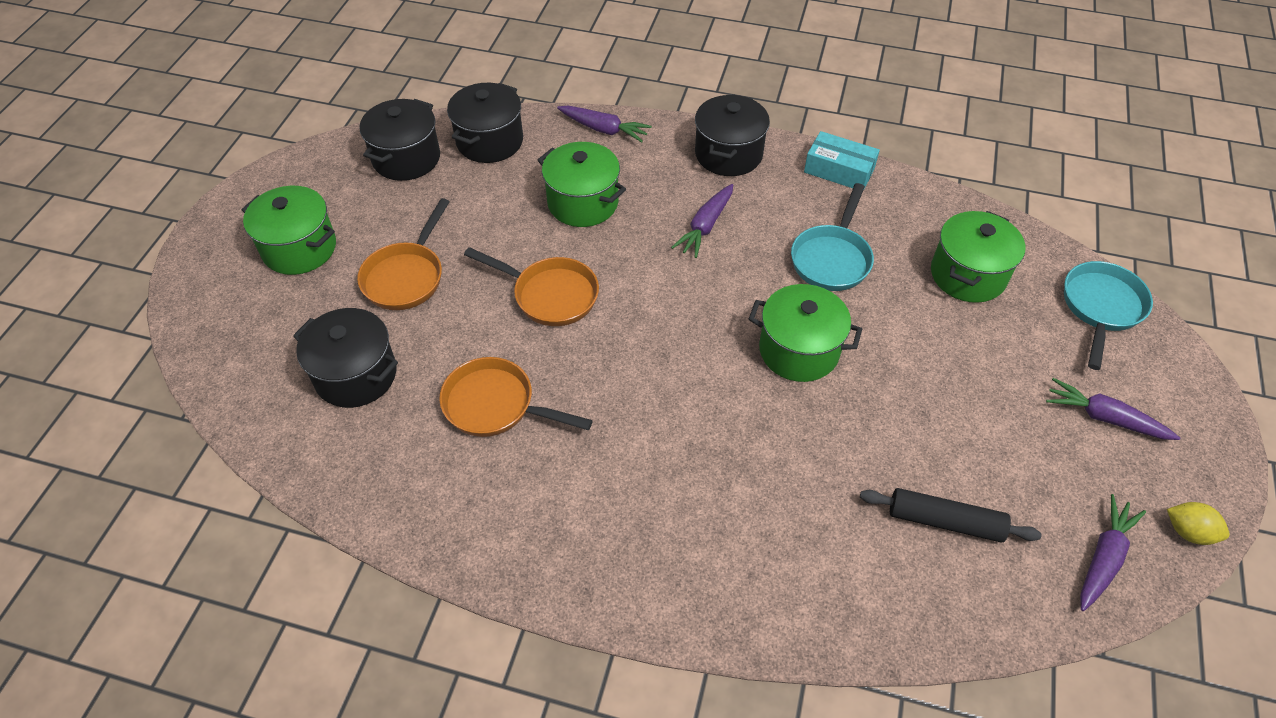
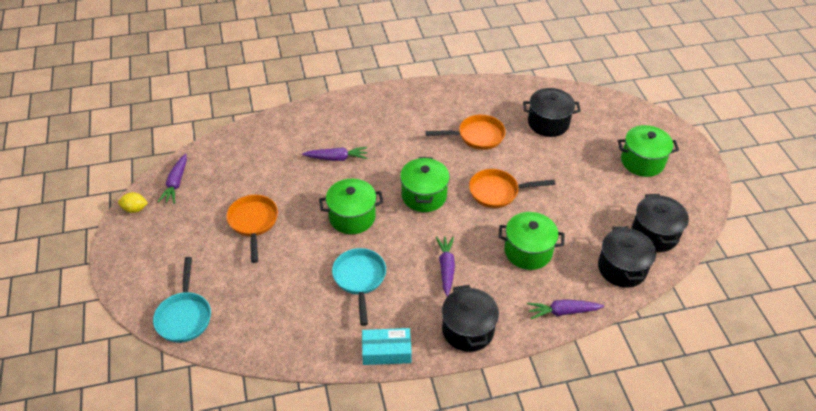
camera: 150 degrees right, 5 degrees down
orange pan [357,198,450,310] -> orange pan moved to [226,195,278,263]
black rolling pin [860,488,1042,543] -> none
green pot [931,211,1025,303] -> green pot moved to [400,157,450,212]
purple carrot [1046,378,1180,440] -> purple carrot moved to [302,147,367,161]

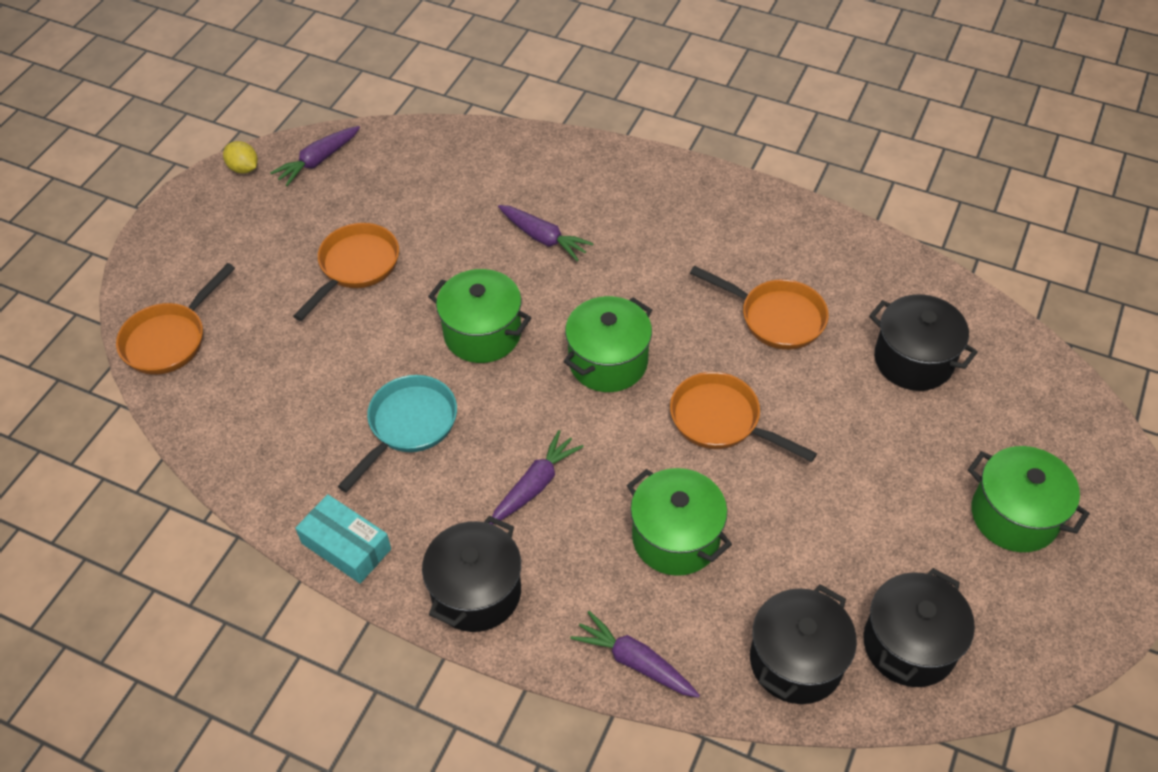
camera: 40 degrees right, 5 degrees up
turquoise pan [153,257,211,343] -> orange pan [116,263,235,375]

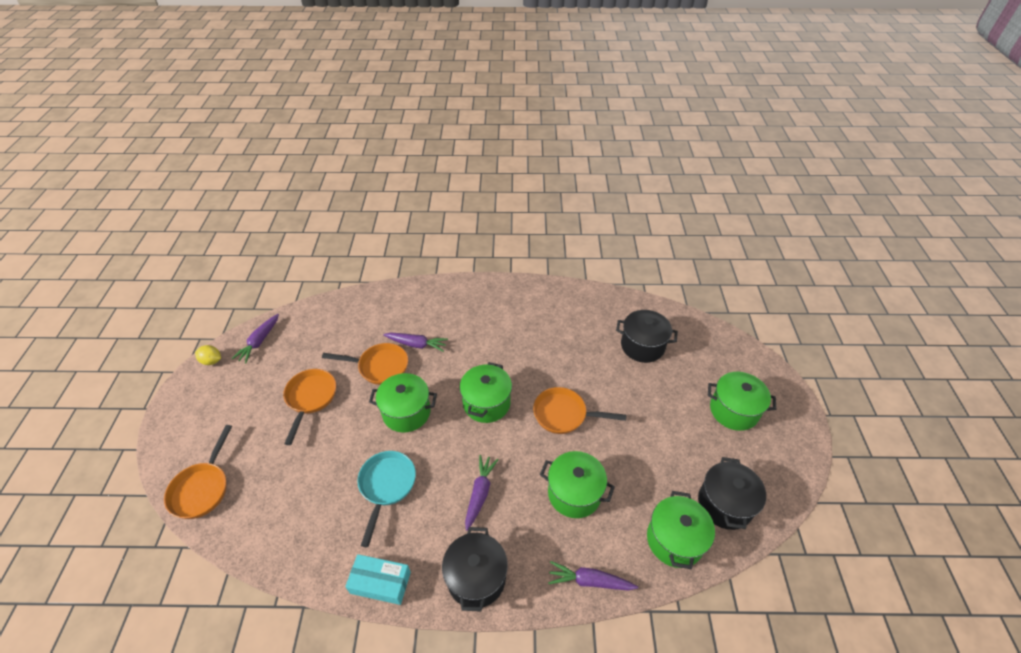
camera: 25 degrees left, 5 degrees down
orange pan [690,265,829,350] -> orange pan moved to [322,343,408,385]
black pot [750,584,857,704] -> green pot [647,491,715,569]

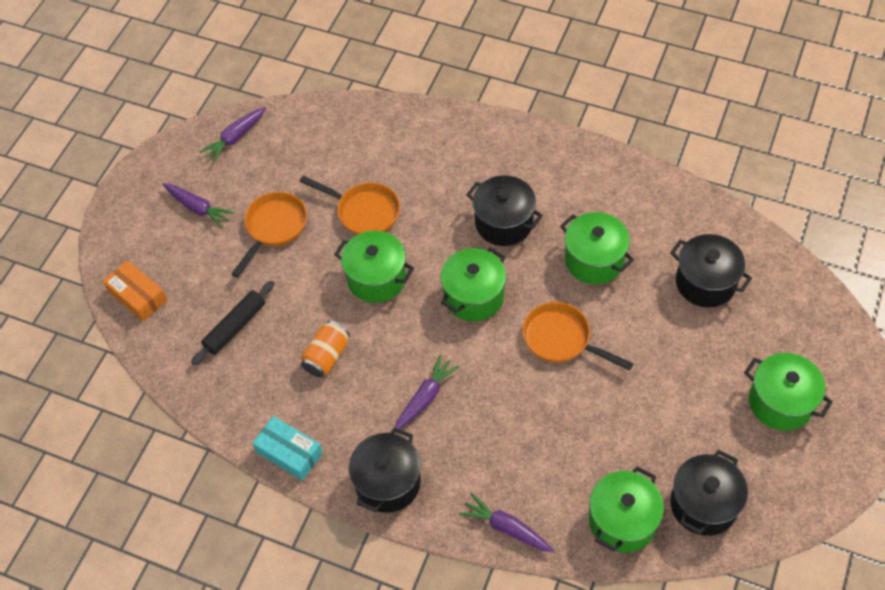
camera: 25 degrees right, 10 degrees up
orange pan [164,425,232,519] -> orange box [103,260,167,321]
yellow lemon [195,345,221,365] -> none
turquoise pan [357,451,416,547] -> orange can [301,321,350,377]
purple carrot [383,333,448,352] -> purple carrot moved to [162,183,235,228]
green pot [540,451,615,518] -> green pot moved to [560,212,634,284]
none -> black rolling pin [191,281,275,365]
none -> black pot [466,175,543,246]

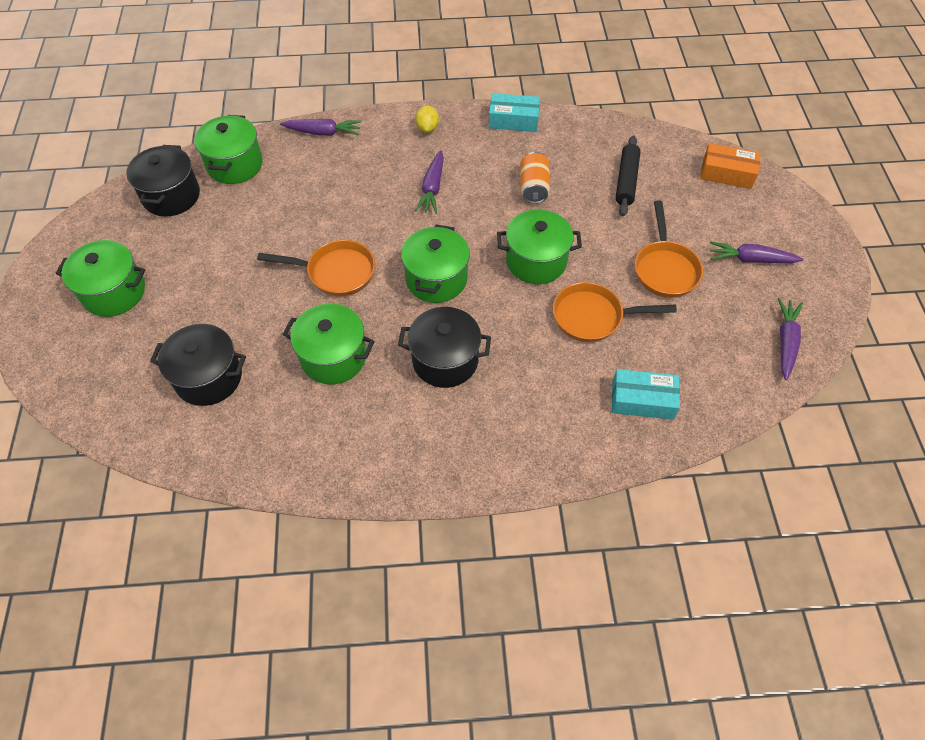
camera: 150 degrees right, 0 degrees up
black pot [349,427,421,513] -> yellow lemon [415,105,439,133]
none -> turquoise box [612,369,680,420]

